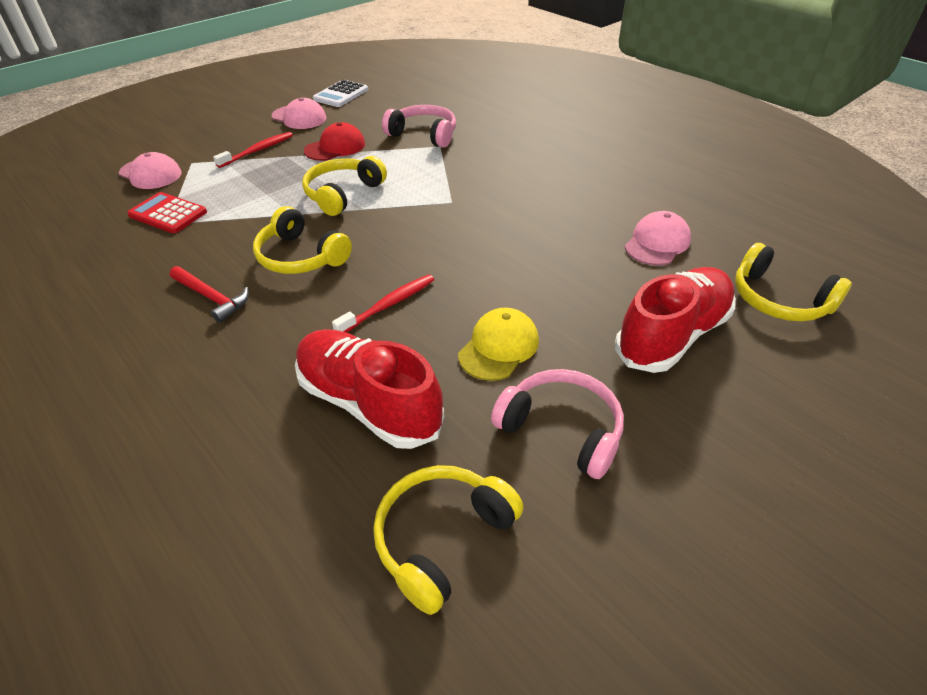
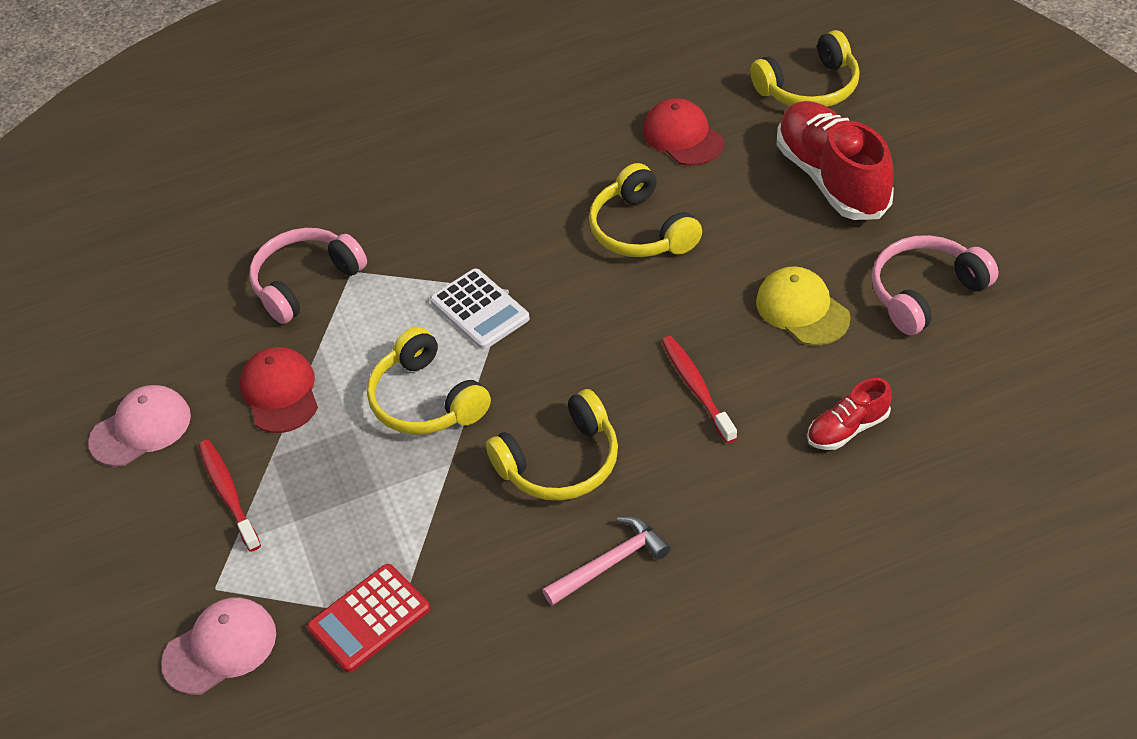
camera: 65 degrees left, 5 degrees up
red hammer [170,266,249,323] -> pink hammer [542,517,671,606]
red shoe [295,329,444,449] -> red shoe [807,378,892,450], size x0.49
white calculator [313,80,368,107] -> white calculator moved to [430,268,530,350]
yellow headphones [373,465,523,615] -> yellow headphones moved to [589,163,702,257]
pink cap [625,211,691,266] -> red cap [643,98,724,166]

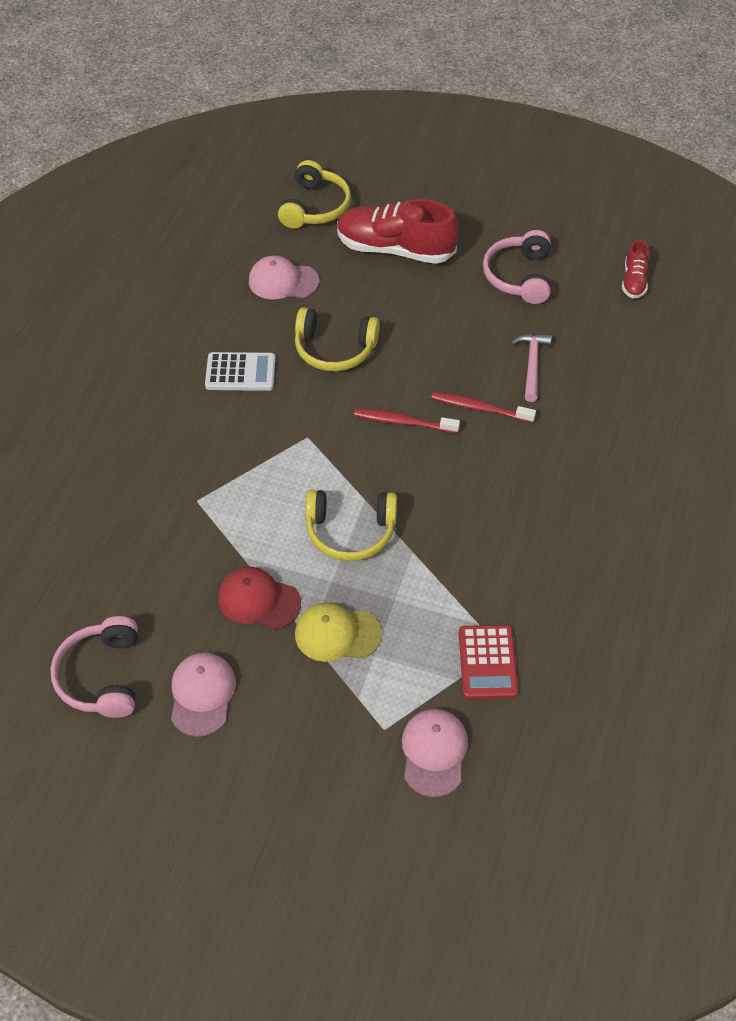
camera: 55 degrees left, 5 degrees up
red toothbrush [198,440,261,552] -> red toothbrush moved to [354,409,460,433]
pink headphones [249,228,367,324] -> pink headphones moved to [50,616,138,718]
white calculator [430,268,530,350] -> white calculator moved to [205,352,275,391]
yellow headphones [486,389,618,501] -> none
pink hammer [542,517,671,606] -> pink hammer moved to [511,333,552,402]
red cap [643,98,724,166] -> pink cap [249,256,319,299]
yellow cap [756,266,851,346] -> yellow cap moved to [295,603,382,662]
red shoe [807,378,892,450] -> red shoe moved to [622,240,649,299]

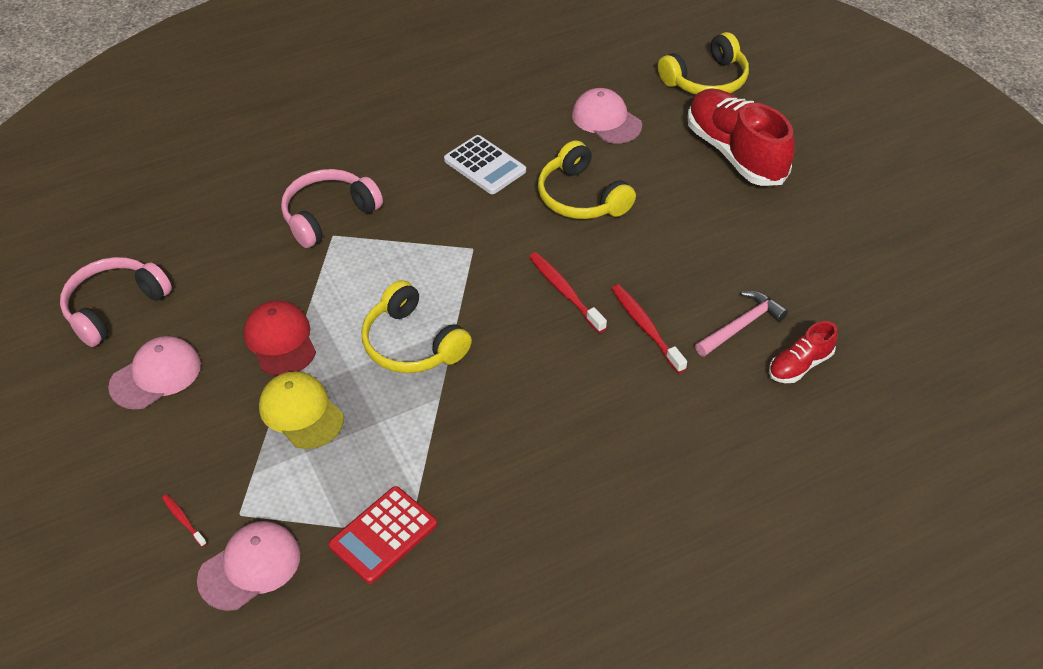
camera: 45 degrees right, 5 degrees down
pink headphones [483,230,551,304] -> pink headphones moved to [281,169,383,248]
red shoe [622,240,649,299] -> red shoe moved to [769,321,838,383]
none -> red toothbrush [162,494,207,547]

